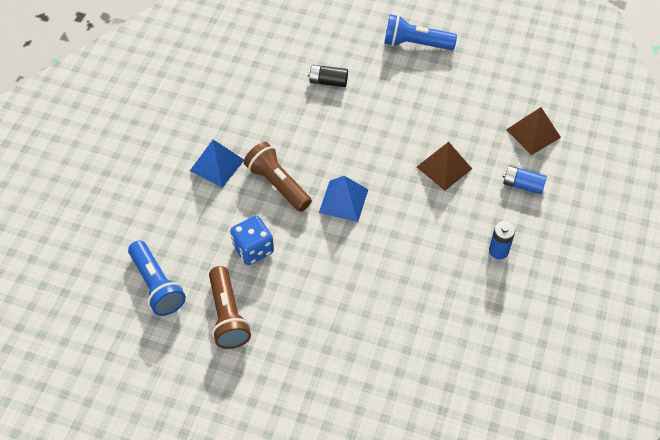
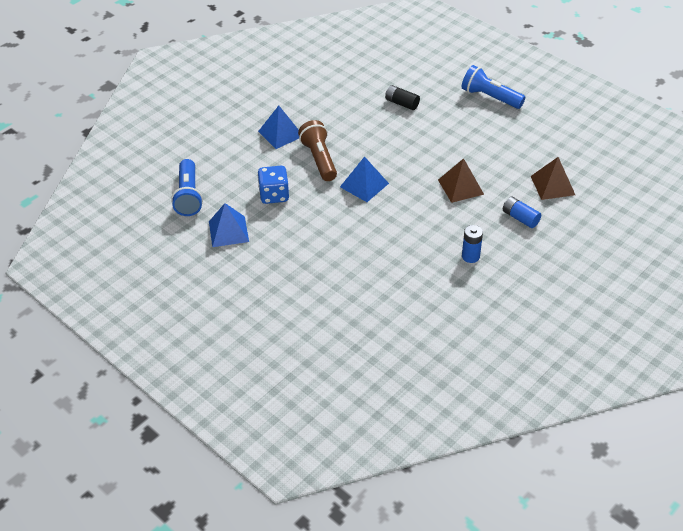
camera: 25 degrees right, 10 degrees down
brown flashlight [209,266,251,349] -> blue pyramid [209,203,249,247]

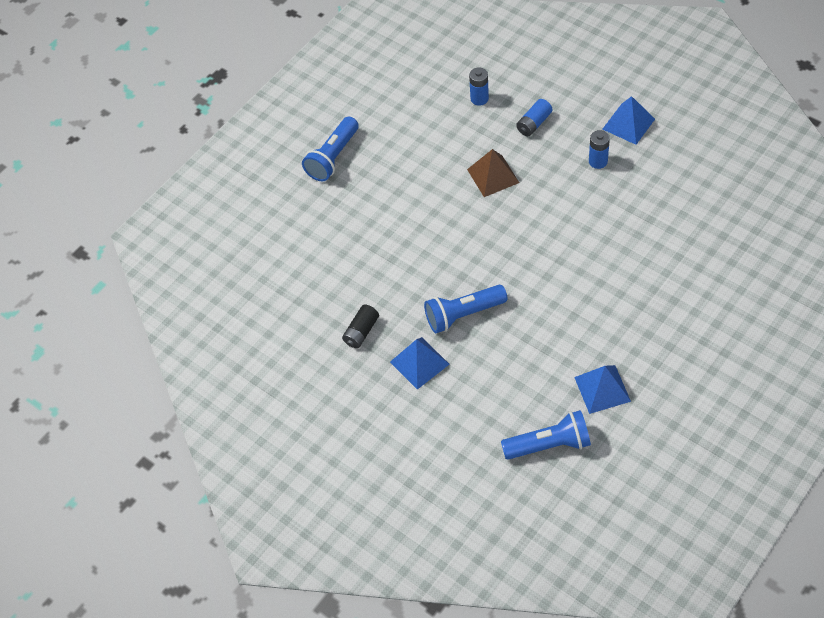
camera: 90 degrees left, 10 degrees up
blue dice [257,166,289,204] -> none
brown flashlight [298,120,337,181] -> blue flashlight [424,285,507,333]
blue pyramid [340,156,389,202] -> blue pyramid moved to [602,96,655,145]
black battery [385,85,420,110] -> black battery moved to [342,305,379,348]
brown pyramid [531,157,575,200] -> blue battery [469,67,489,106]

